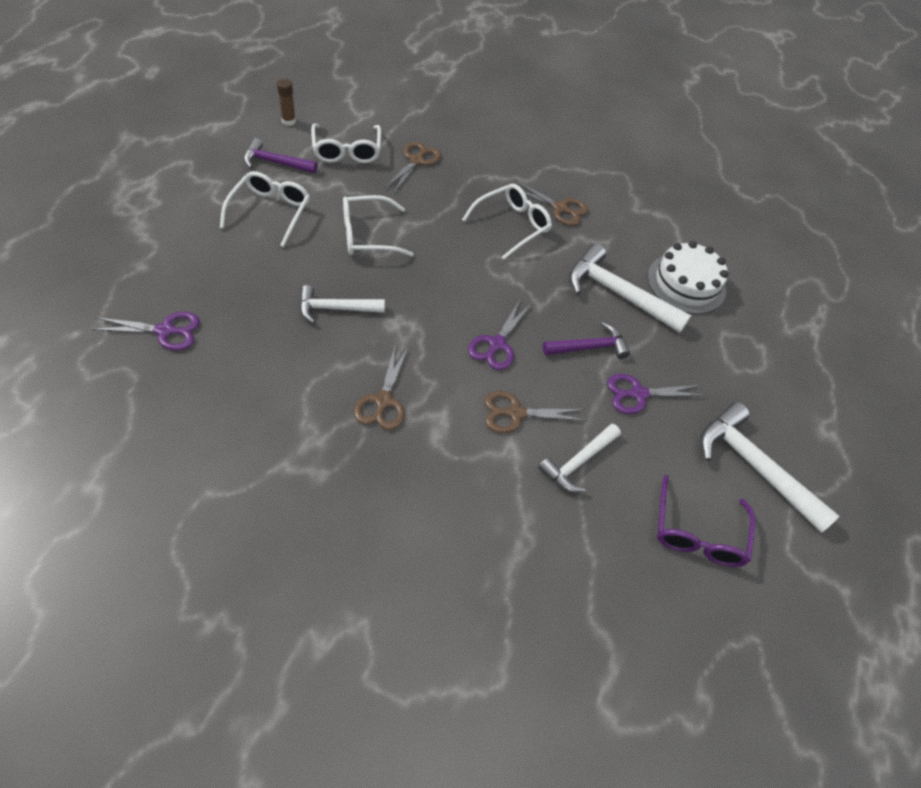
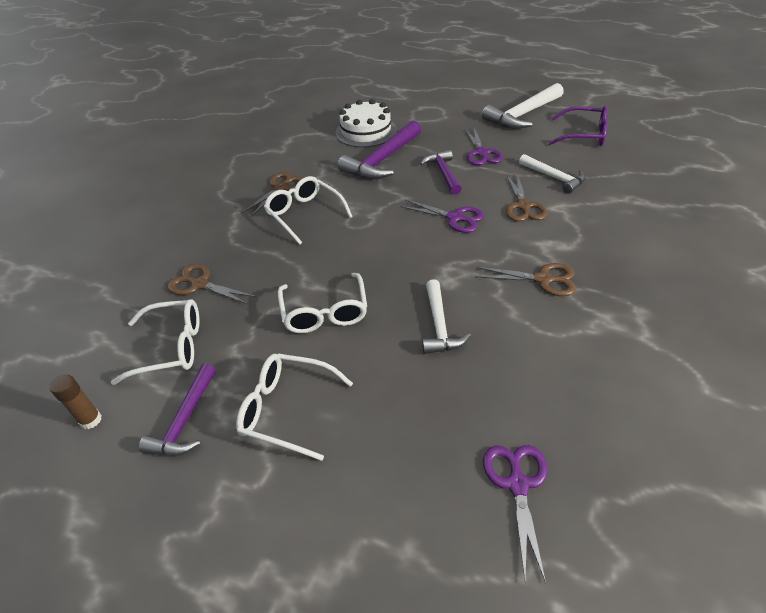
camera: 80 degrees left, 10 degrees down
white hammer [569,243,692,333] -> purple hammer [338,120,421,179]

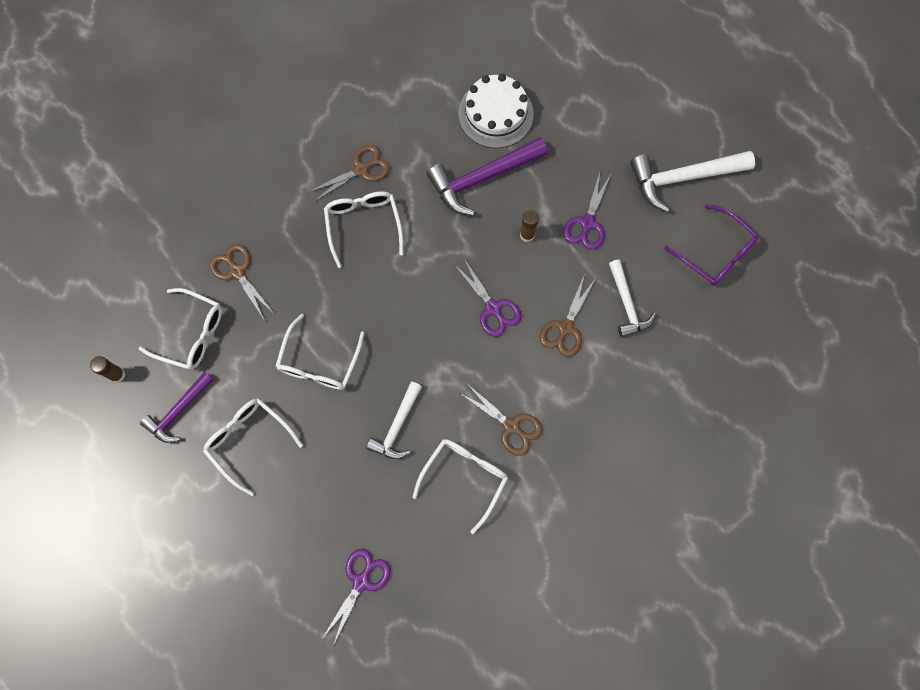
camera: 25 degrees right, 30 degrees up
purple hammer [420,150,462,195] -> brown glue stick [520,210,539,242]
none -> white glasses [412,439,508,534]

